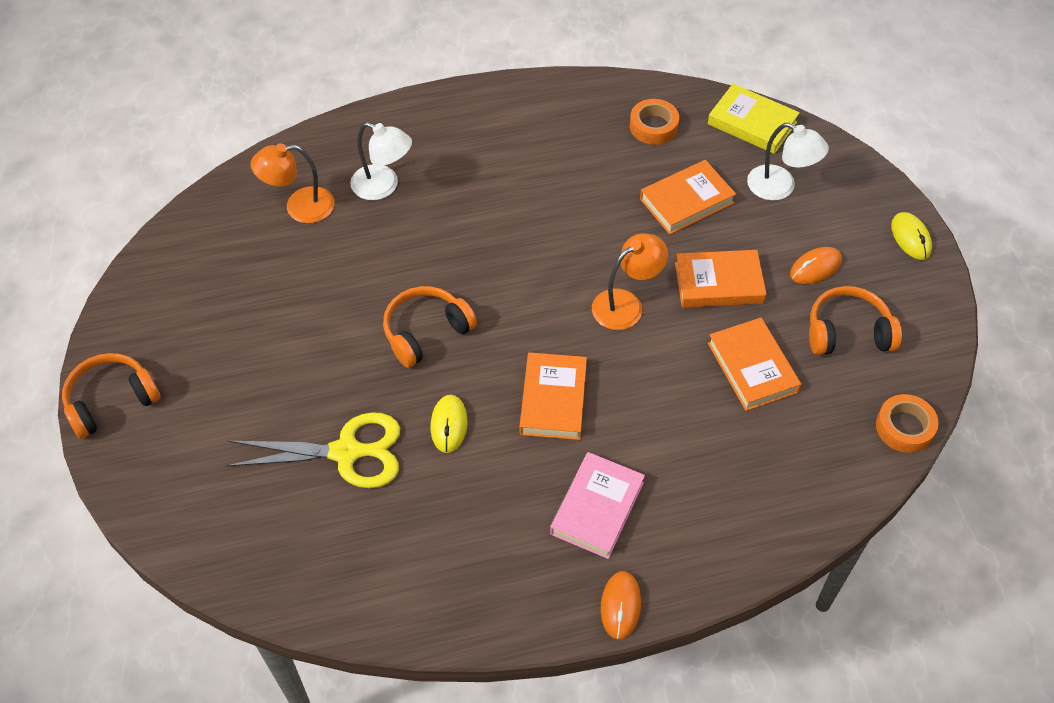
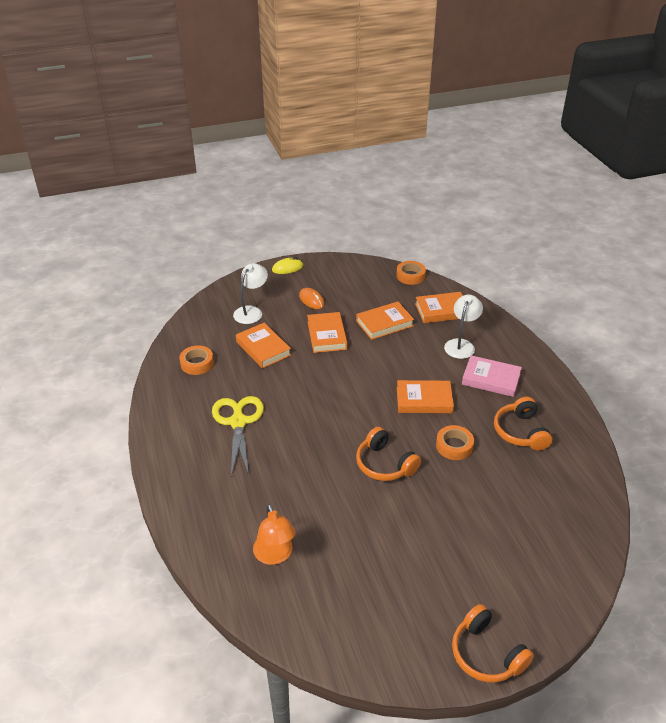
camera: 95 degrees left, 15 degrees down
yellow scissors [226,412,400,488] -> yellow scissors moved to [212,396,264,476]
white lamp [350,122,412,200] -> white lamp moved to [444,295,483,359]
yellow mouse [431,395,467,453] -> orange tape [436,425,474,460]
orange lamp [592,233,668,330] -> none
orange mouse [601,571,641,640] -> none
yellow book [708,84,800,154] -> none
orange headphones [809,286,902,355] -> orange headphones moved to [494,397,552,451]
none -> orange book [415,292,463,323]

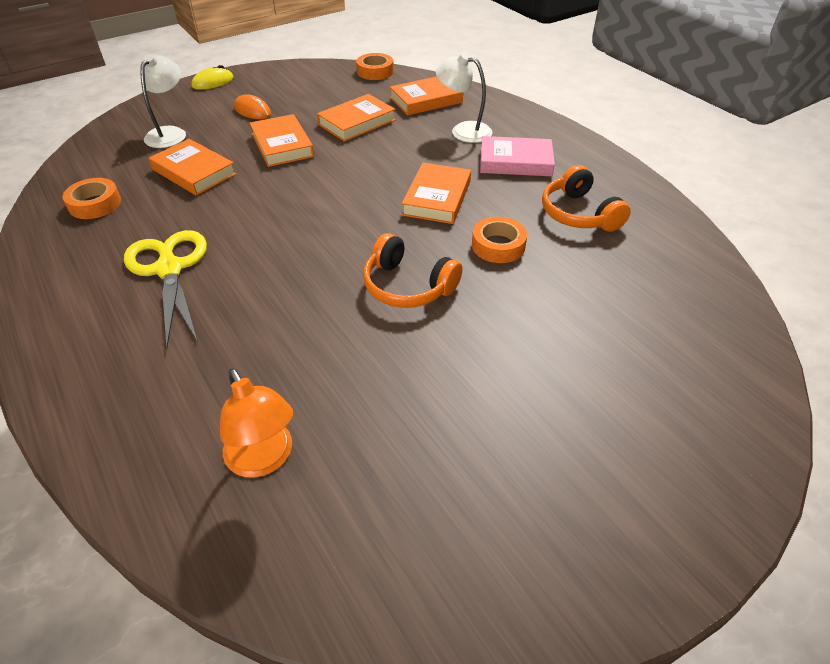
camera: 15 degrees left, 5 degrees up
orange book [397,380,454,413] -> orange book turned 60 degrees counterclockwise [402,163,471,224]
white lamp [444,295,483,359] -> white lamp turned 75 degrees counterclockwise [435,53,493,143]
orange headphones [452,604,534,682] -> none

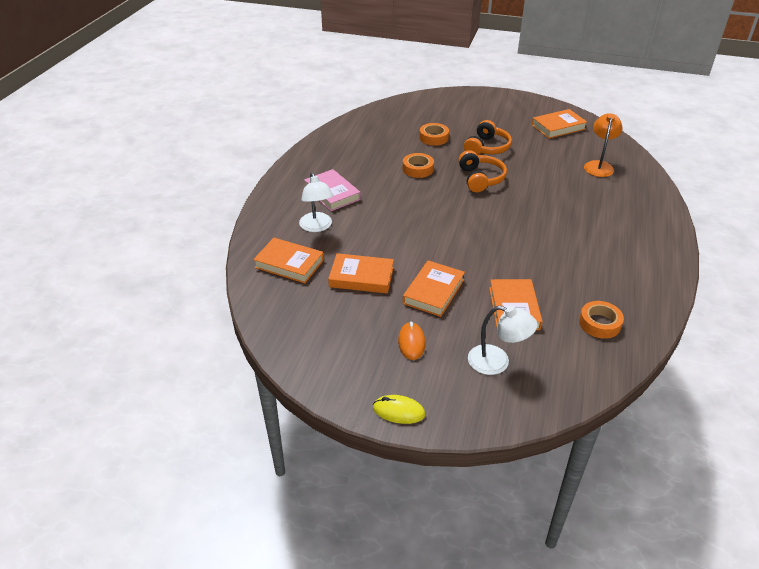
camera: 130 degrees left, 5 degrees down
yellow scissors [124,230,207,348] -> none
white lamp [140,54,186,148] -> white lamp turned 135 degrees counterclockwise [468,305,538,375]
orange tape [356,53,394,80] -> orange tape moved to [419,123,449,146]
orange book [402,163,471,224] -> orange book moved to [532,109,587,139]
orange headphones [542,165,631,232] -> orange headphones moved to [464,120,512,155]

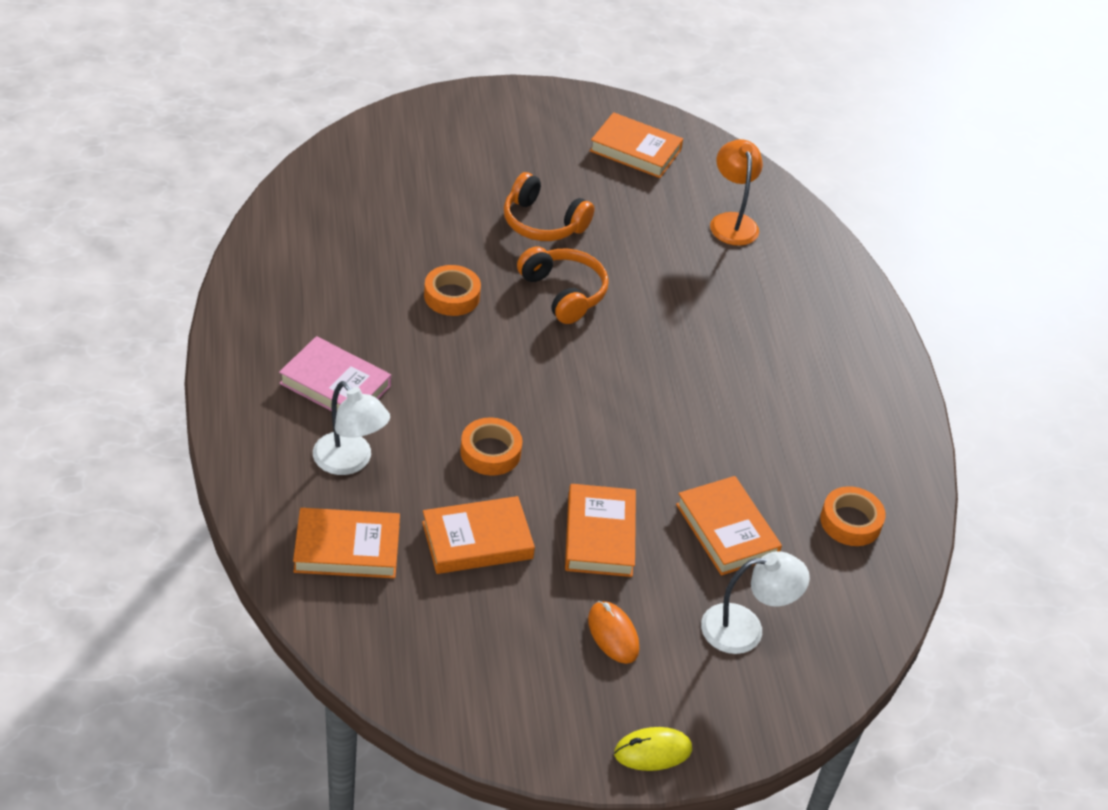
camera: 30 degrees left, 5 degrees up
orange tape [419,123,449,146] -> orange tape moved to [460,417,522,476]
orange headphones [464,120,512,155] -> orange headphones turned 120 degrees clockwise [504,172,595,241]
orange book [532,109,587,139] -> orange book turned 75 degrees clockwise [590,112,683,178]

